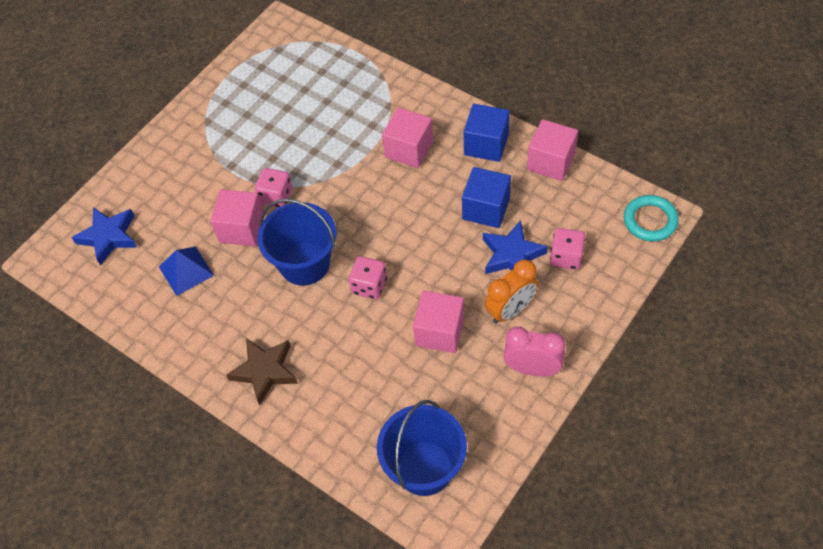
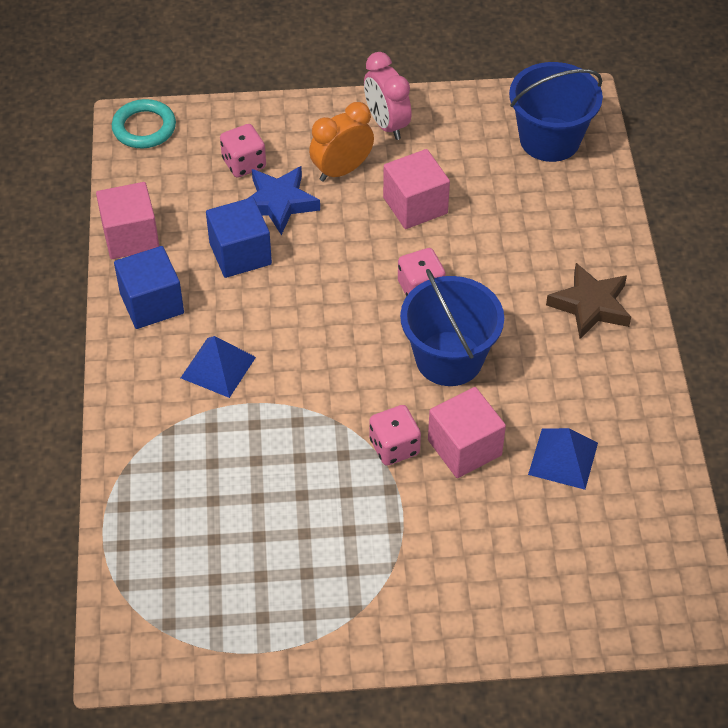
camera: 135 degrees left, 5 degrees down
blue star [71,207,137,266] -> none
pink cube [382,108,433,168] -> blue pyramid [181,336,256,398]
orange clock [485,259,538,324] -> orange clock turned 45 degrees counterclockwise [309,102,374,181]

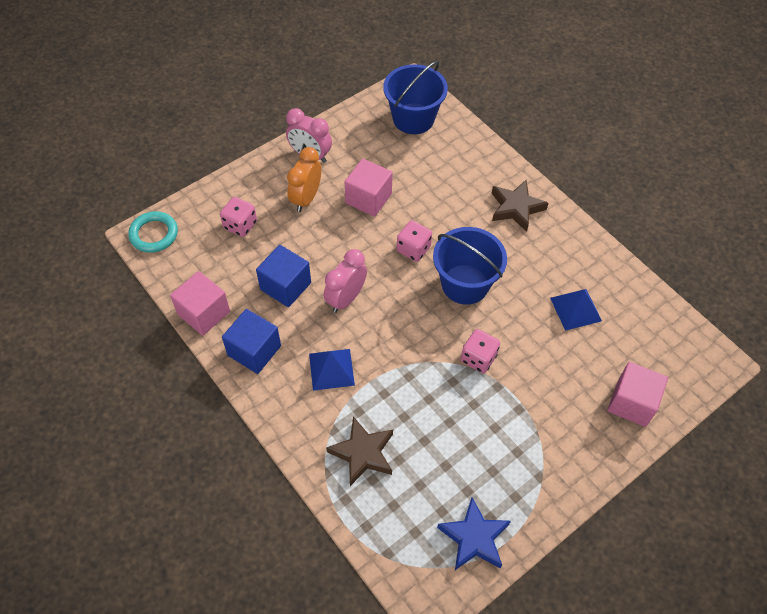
camera: 35 degrees left, 5 degrees up
blue star [247,166,320,235] -> blue star moved to [437,497,511,570]
pink cube [428,387,506,478] -> pink cube moved to [607,362,668,427]
none -> pink clock [324,249,367,313]
none -> brown star [326,416,393,486]

